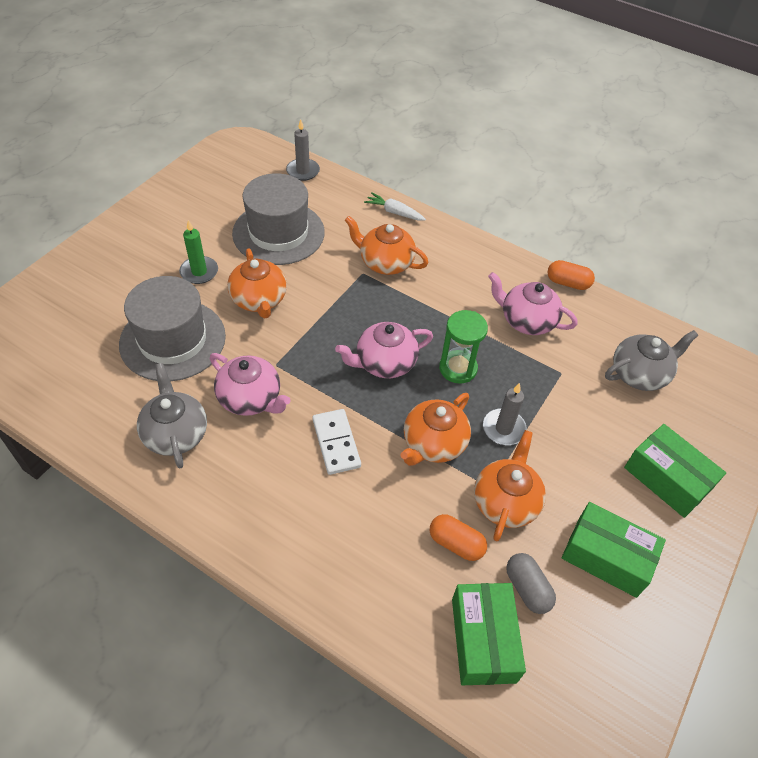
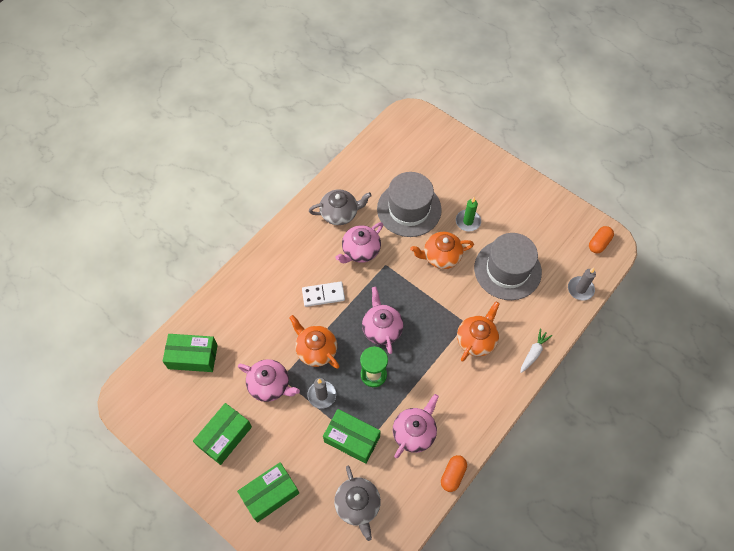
camera: 100 degrees right, 10 degrees up
orange capsule [430,514,487,561] -> orange capsule moved to [589,226,614,253]
orange teapot [474,430,546,541] -> pink teapot [238,359,300,402]
grey capsule [506,553,556,614] -> none
none -> green box [323,409,381,464]

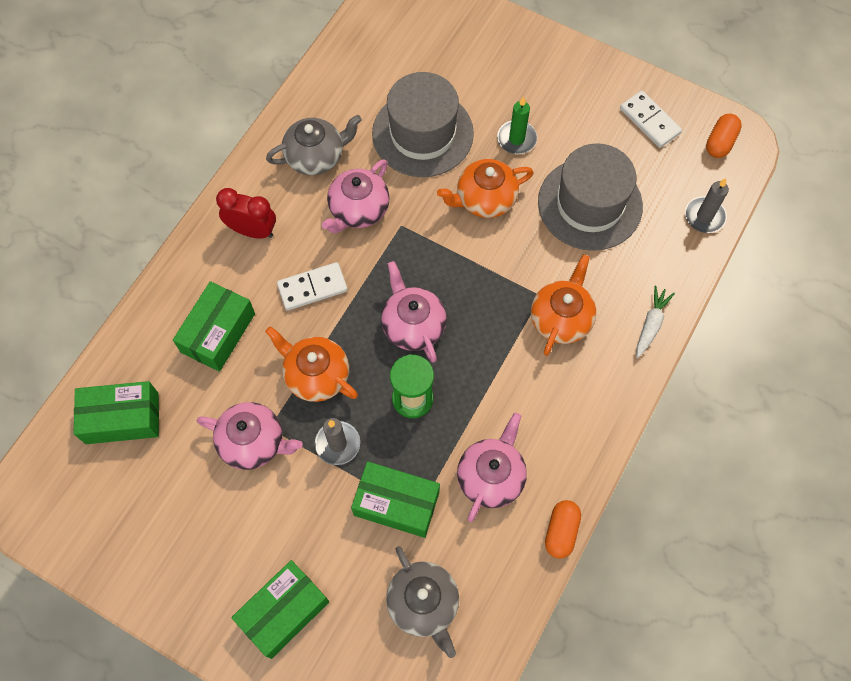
camera: 10 degrees left, 5 degrees up
green box [193,403,252,465] -> green box moved to [173,281,255,372]
none -> red clock [216,188,276,239]
none -> white domino [620,91,682,148]

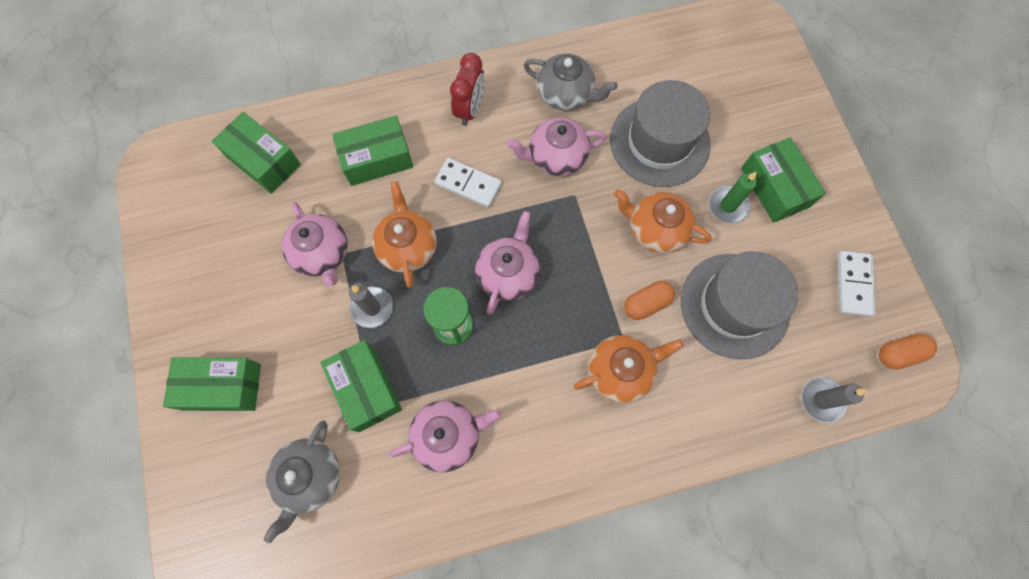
camera: 45 degrees right, 5 degrees up
red clock [216,188,276,239] -> red clock turned 45 degrees clockwise [450,53,485,126]
orange capsule [545,500,581,559] -> orange capsule moved to [624,281,675,320]
white carrot [636,286,675,358] -> none
none -> green box [741,137,826,223]

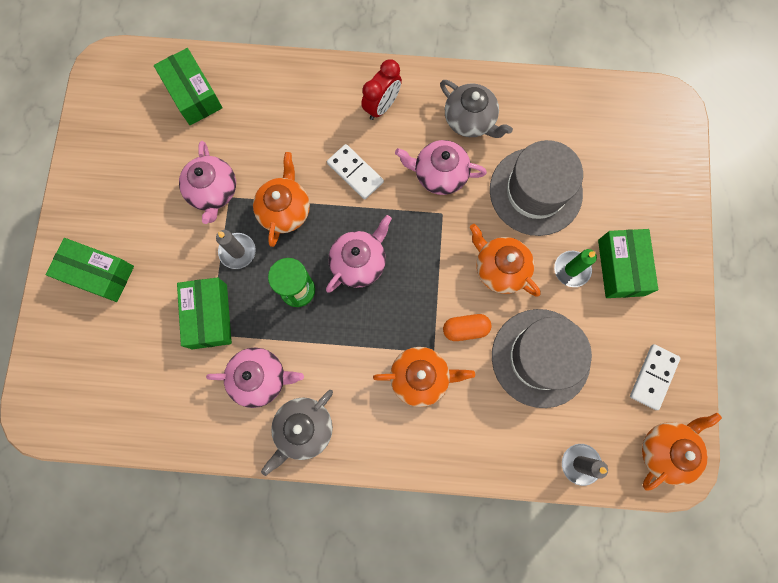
camera: 20 degrees right, 5 degrees up
grey teapot [263,421,340,543] -> grey teapot moved to [261,390,333,476]
green box [332,116,413,186] -> none
orange capsule [879,334,937,369] -> orange teapot [642,413,722,491]

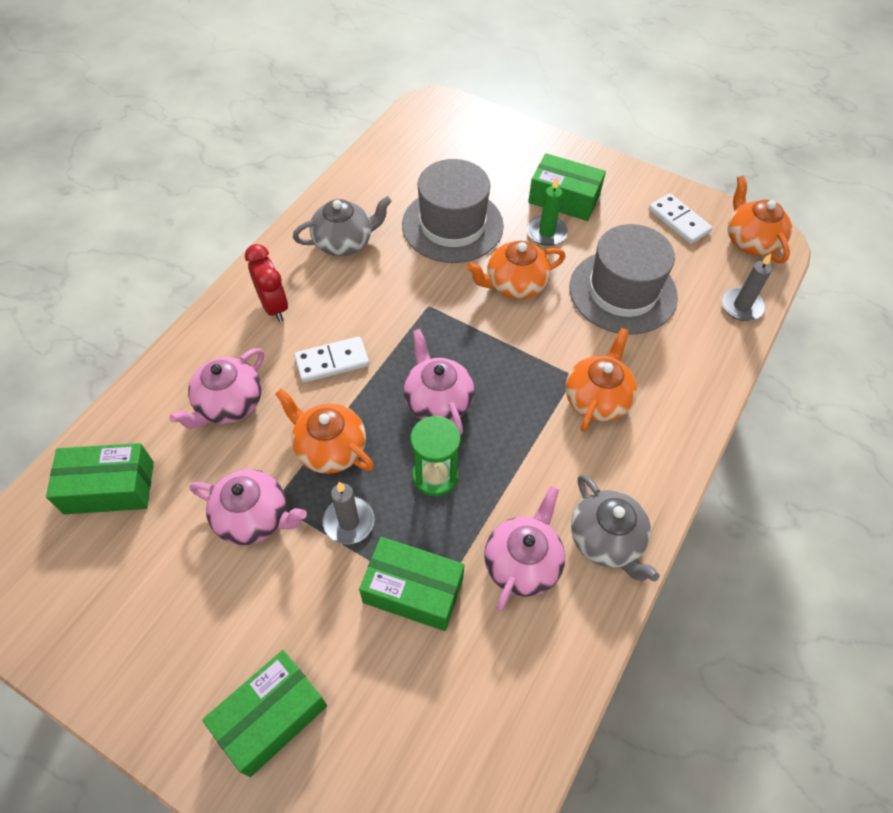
camera: 65 degrees left, 20 degrees down
pink teapot [395,140,487,195] -> pink teapot moved to [169,348,264,429]
orange capsule [443,314,492,341] -> none

